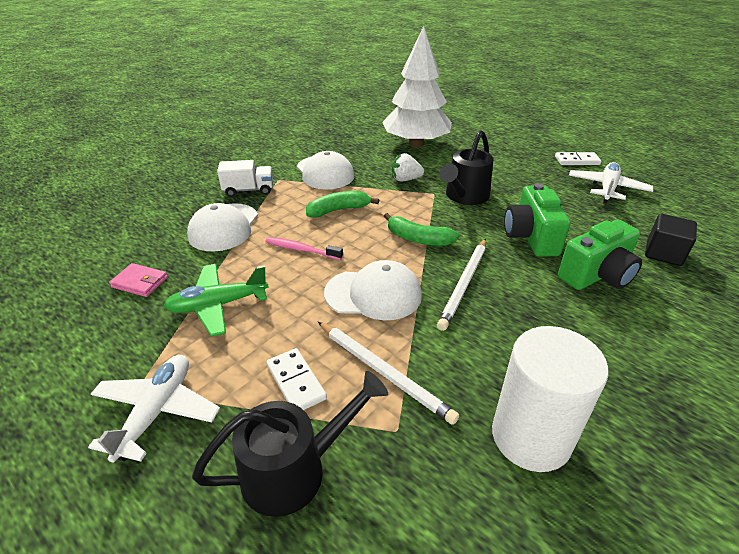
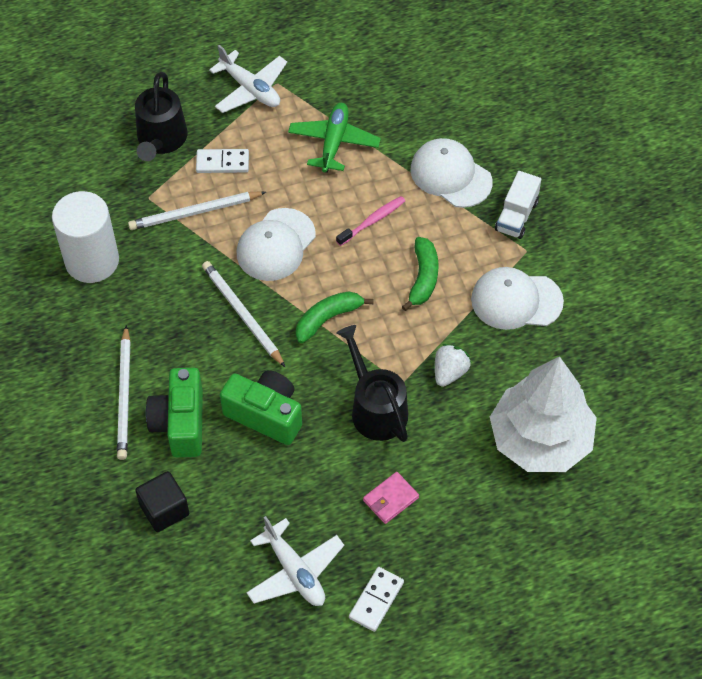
camera: 120 degrees right, 20 degrees up
pink wallet [109,263,168,297] -> pink wallet moved to [363,472,419,524]
none -> white pencil [117,325,131,460]

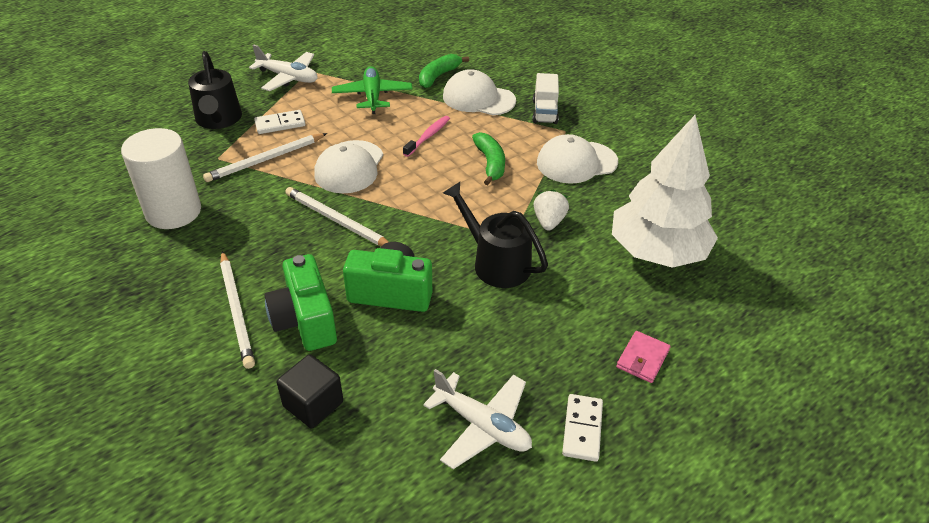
camera: 20 degrees left, 15 degrees down
green banana [296,291,374,343] -> green banana moved to [419,54,469,88]
pink wallet [363,472,419,524] -> pink wallet moved to [616,331,670,383]

